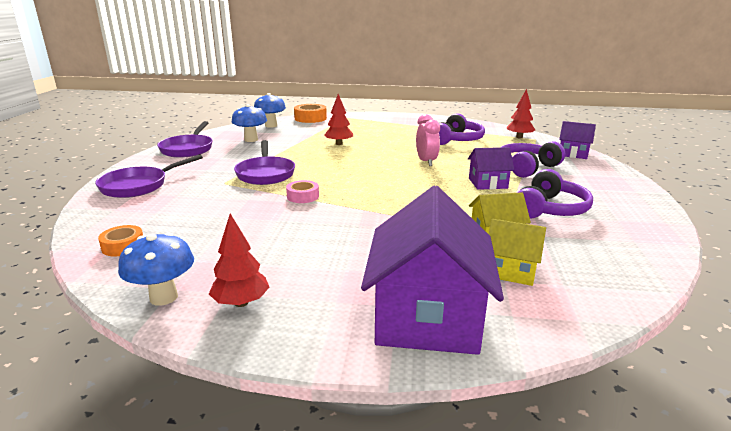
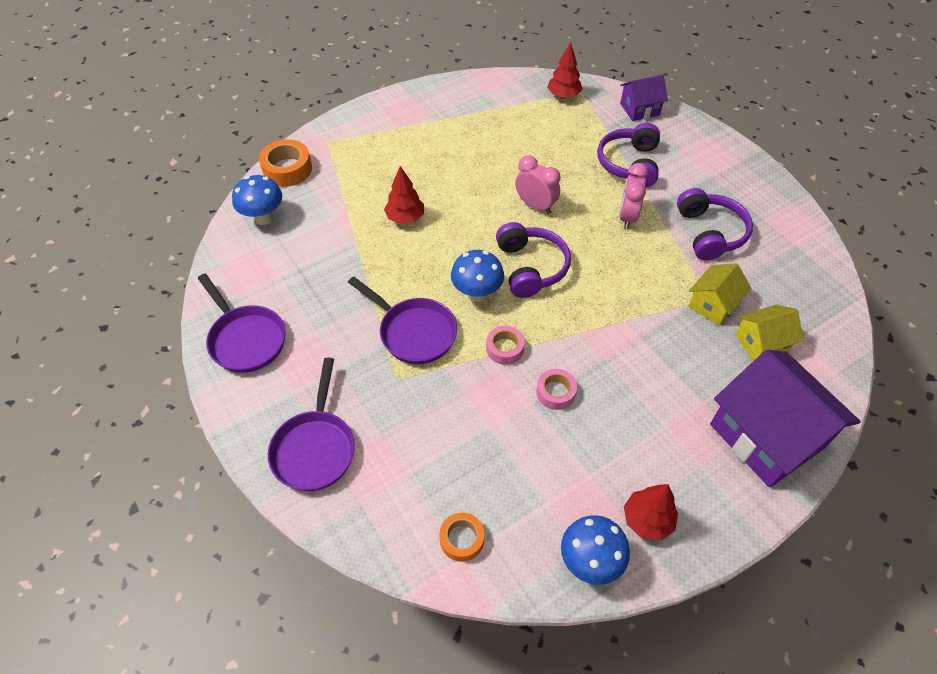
camera: 40 degrees left, 30 degrees up
blue mushroom [232,104,267,142] -> blue mushroom moved to [451,250,504,302]
purple headphones [439,113,485,145] -> purple headphones moved to [496,222,571,298]
purple house [468,147,514,190] -> pink clock [619,163,648,229]
none -> pink tape [536,369,577,410]

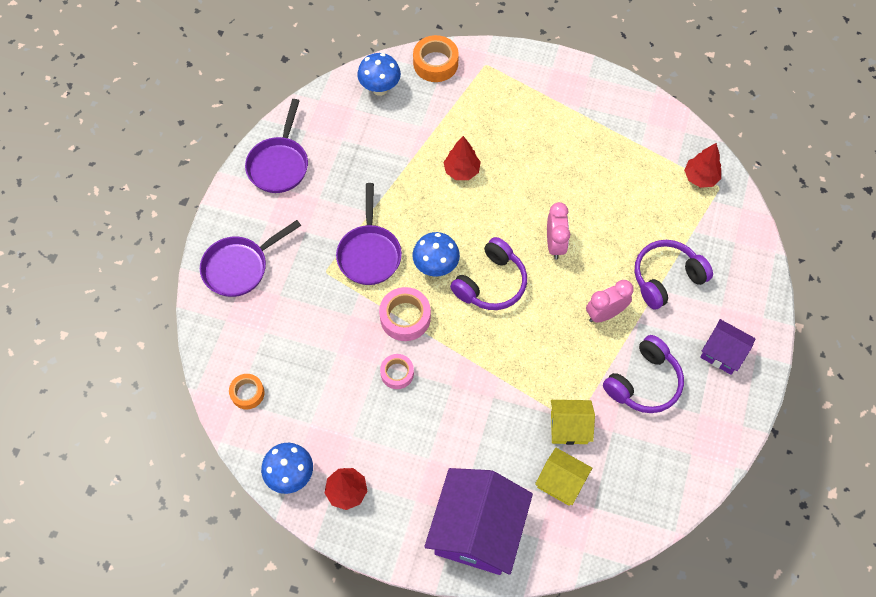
camera: 50 degrees right, 10 degrees up
pink tape [486,326,525,365] -> pink tape [379,287,431,341], size x1.56
purple house [620,75,668,121] -> purple house moved to [700,319,755,375]

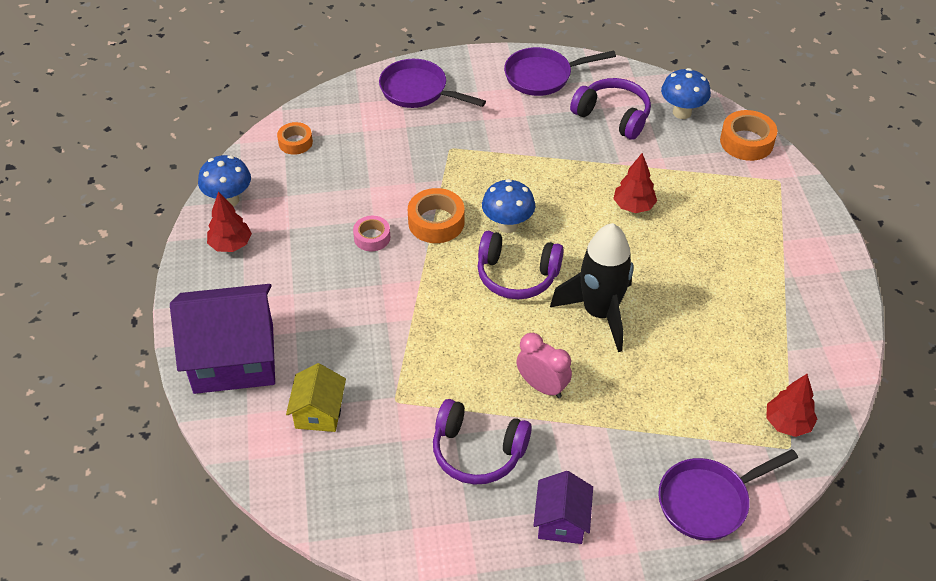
camera: 65 degrees right, 15 degrees down
purple pan [336,183,402,285] -> purple pan moved to [658,449,798,540]
pink tape [379,287,431,341] -> orange tape [408,188,465,243]
pink clock [547,202,570,259] -> black rocket [550,223,633,352]
yellow house [551,400,595,445] -> none
purple headphones [634,240,713,310] -> purple headphones moved to [570,78,651,140]

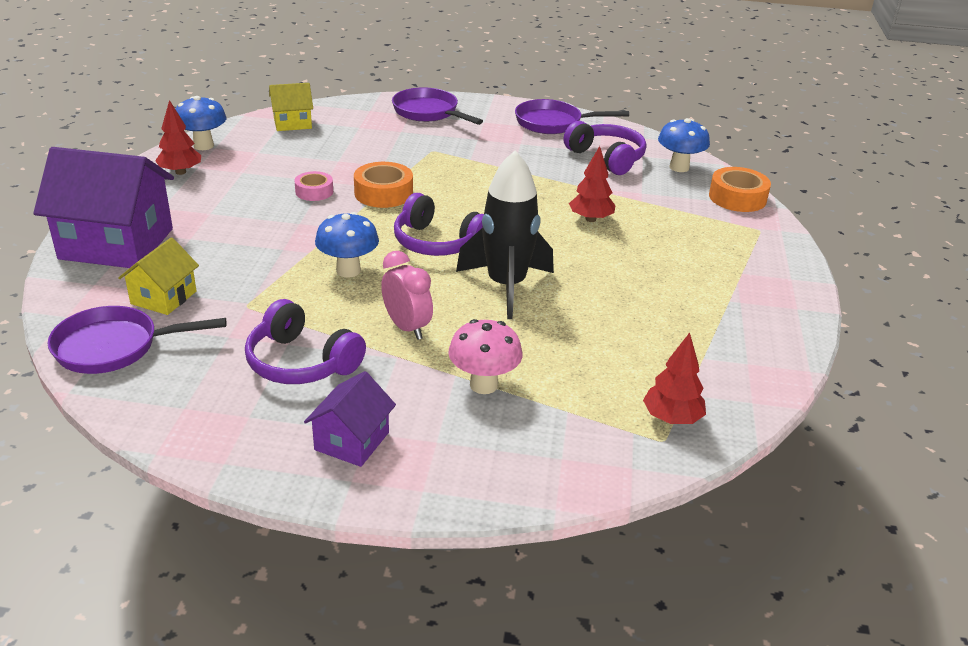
camera: 15 degrees right, 15 degrees down
orange tape [277,122,313,155] -> yellow house [269,83,313,131]
blue mushroom [482,179,535,233] -> blue mushroom moved to [315,212,379,278]
purple pan [658,449,798,540] -> purple pan moved to [48,306,227,374]
none -> pink mushroom [448,319,523,394]

